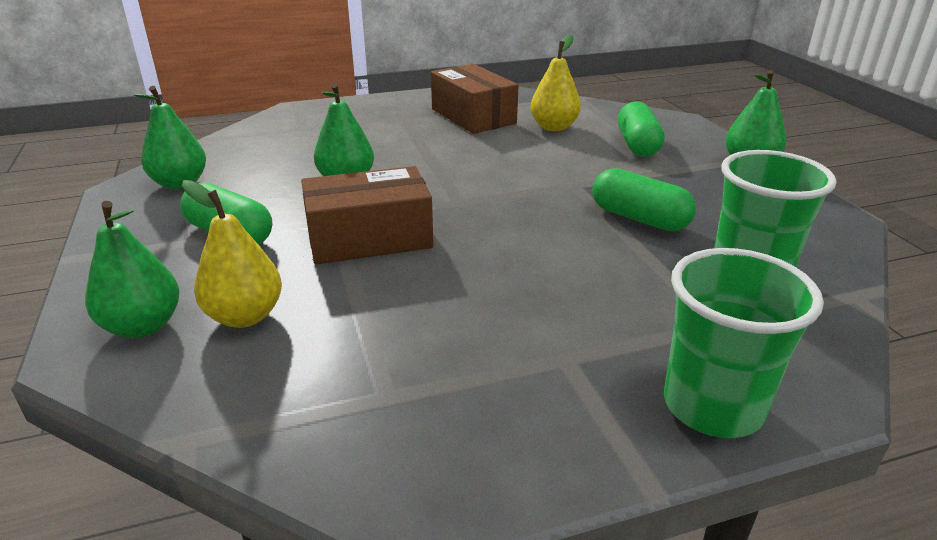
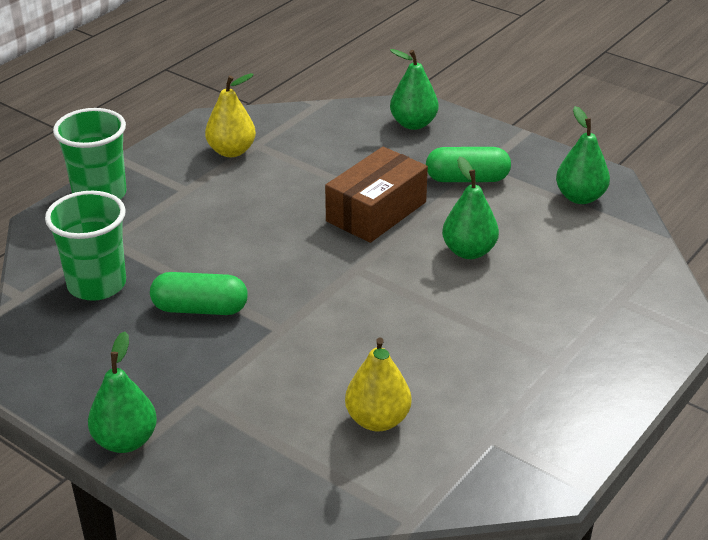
camera: 145 degrees right, 5 degrees up
yellow pear [182,180,282,328] -> yellow pear moved to [205,73,256,157]
brown box [431,64,519,134] -> none
green capsule [618,101,665,157] -> none

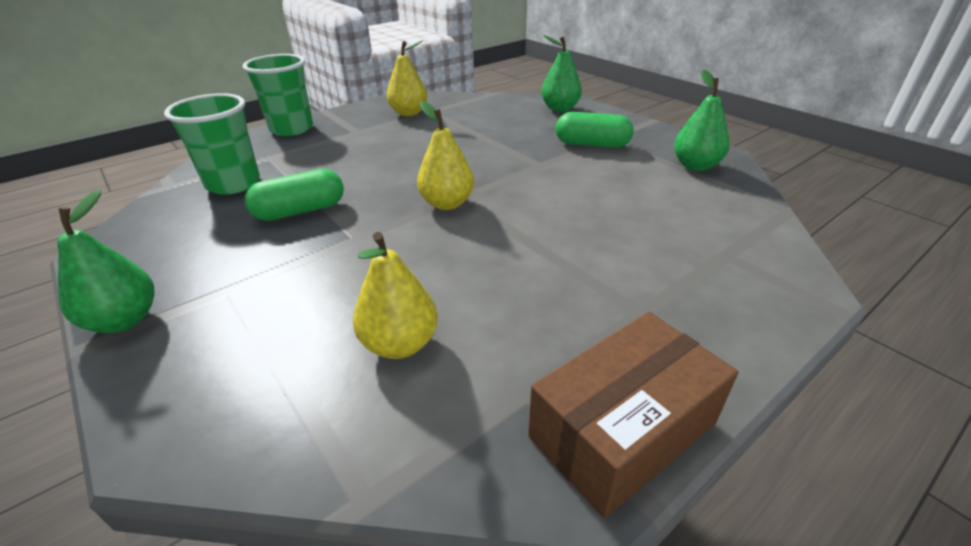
camera: 15 degrees right, 0 degrees up
green capsule [150,272,248,315] -> green capsule turned 45 degrees counterclockwise [245,169,344,221]
brown box [325,147,428,243] -> brown box moved to [528,312,738,518]
green pear [442,156,499,259] -> none
none -> yellow pear [417,101,474,210]

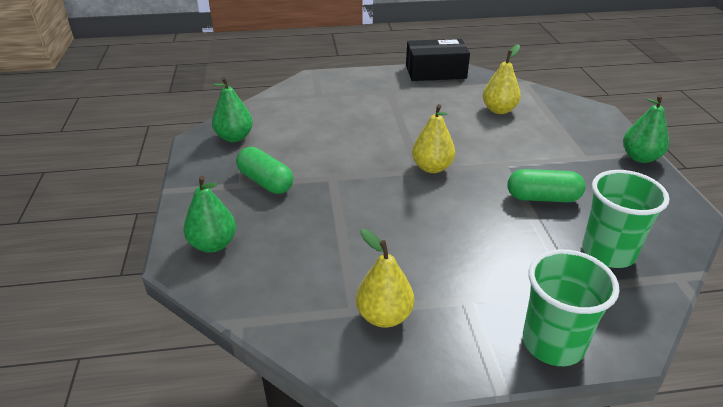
camera: 150 degrees left, 0 degrees up
brown box [528,312,738,518] -> black box [406,39,470,81]

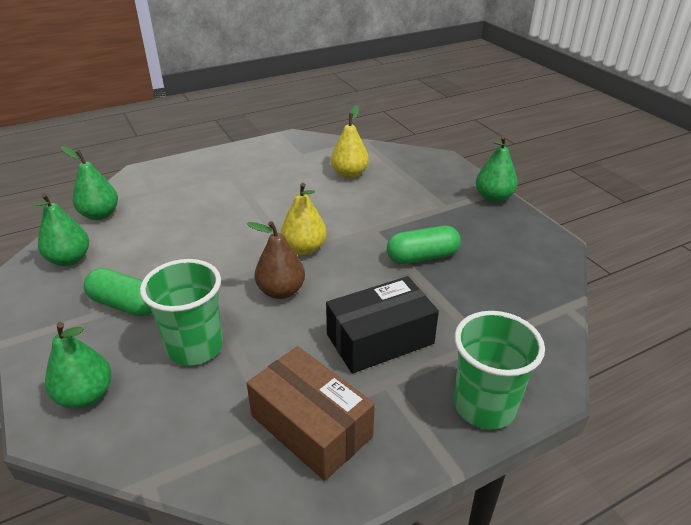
camera: 20 degrees left, 0 degrees up
yellow pear [356,229,414,328] -> brown box [247,346,375,481]
black box [406,39,470,81] -> black box moved to [326,276,439,373]
green cup [582,170,670,268] -> green cup moved to [140,259,223,366]
none -> green pear [61,146,118,220]
none -> brown pear [247,221,305,299]

